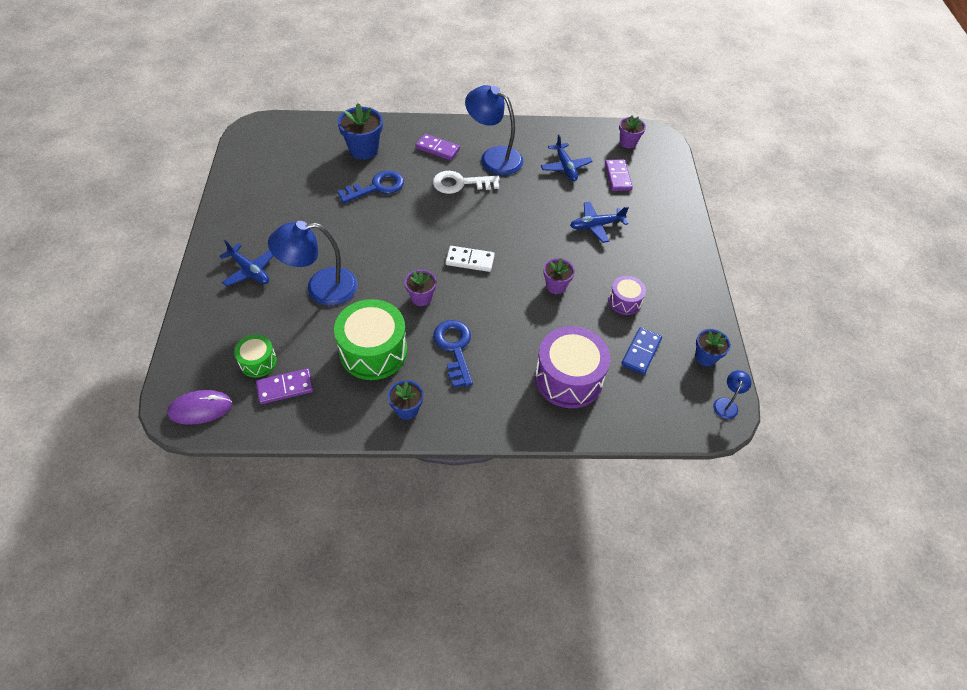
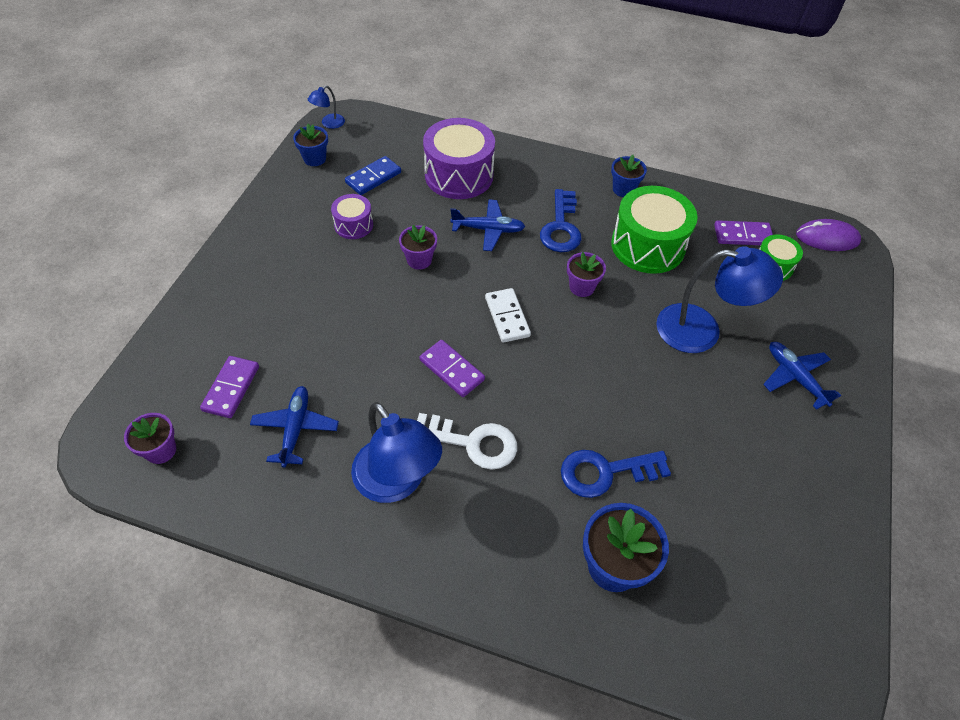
camera: 160 degrees left, 0 degrees up
purple domino [415,134,460,161] -> purple domino moved to [420,340,485,397]
white domino [446,246,495,272] -> white domino turned 45 degrees clockwise [485,288,531,343]
blue plane [570,202,629,243] -> blue plane moved to [450,199,526,251]

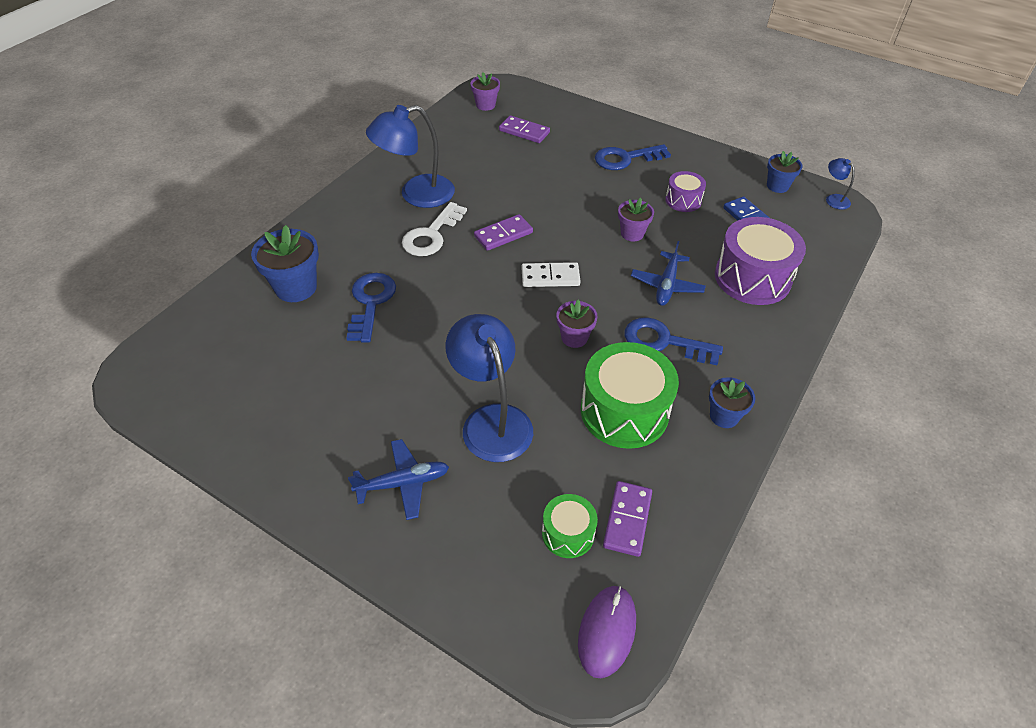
camera: 105 degrees right, 5 degrees down
blue plane [250,386,339,468] -> none
blue lamp [656,246,783,353] -> blue lamp turned 135 degrees clockwise [446,314,533,462]
none -> blue key [595,144,671,170]

